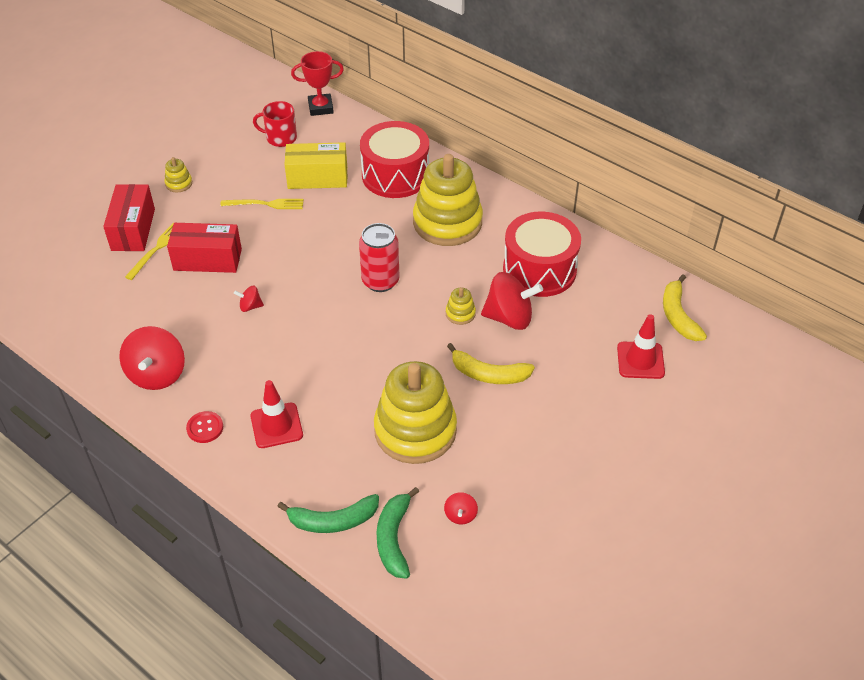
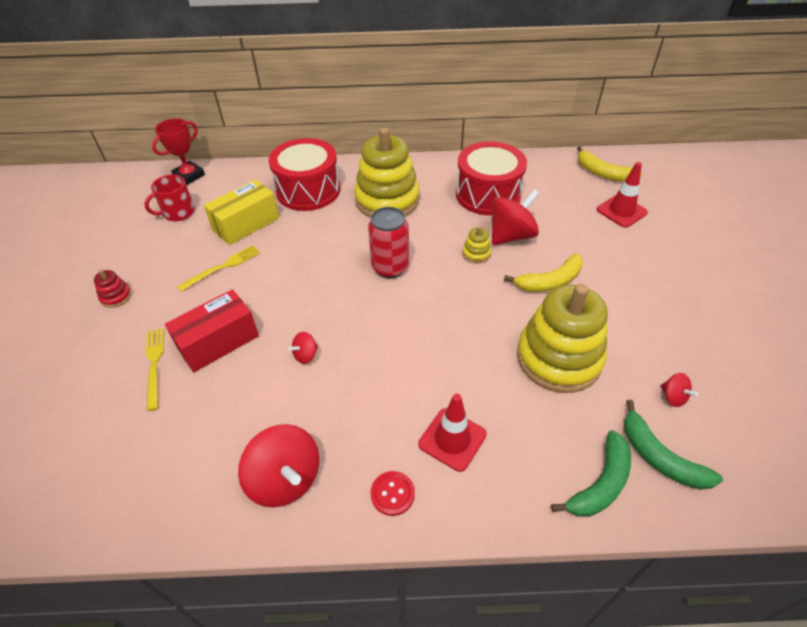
camera: 40 degrees left, 0 degrees up
red box [103,184,155,251] -> none
yellow stacking toy [164,157,192,193] -> red stacking toy [94,270,131,308]

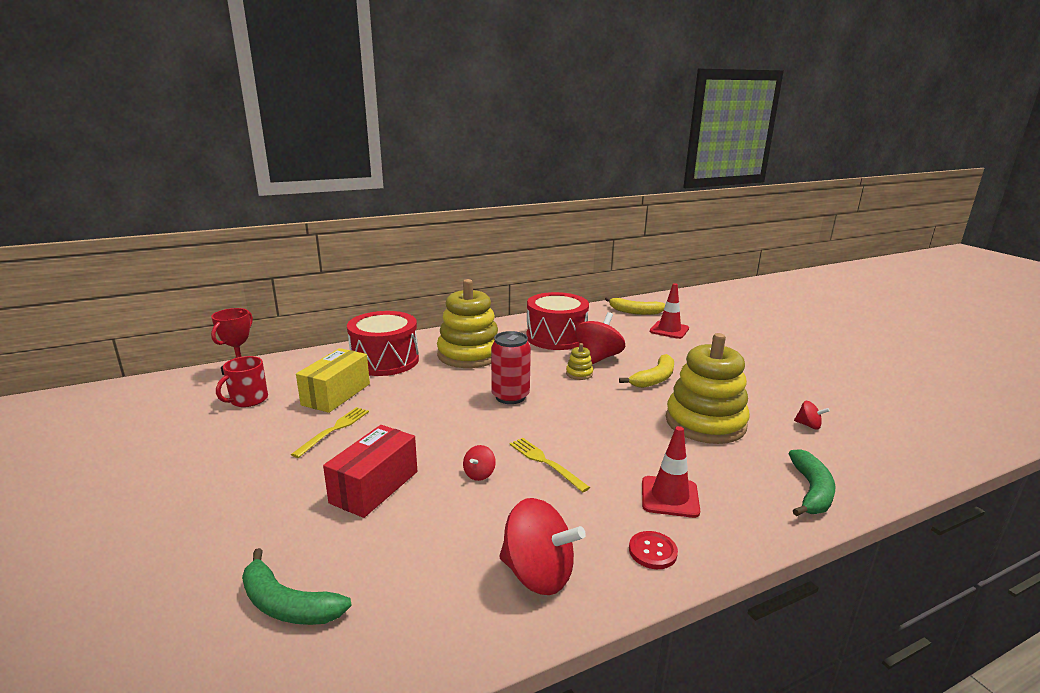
camera: 25 degrees left, 25 degrees down
red stacking toy [94,270,131,308] -> none
yellow fork [146,328,164,411] -> yellow fork moved to [509,438,590,493]
green banana [624,400,723,490] -> green banana moved to [242,548,352,625]

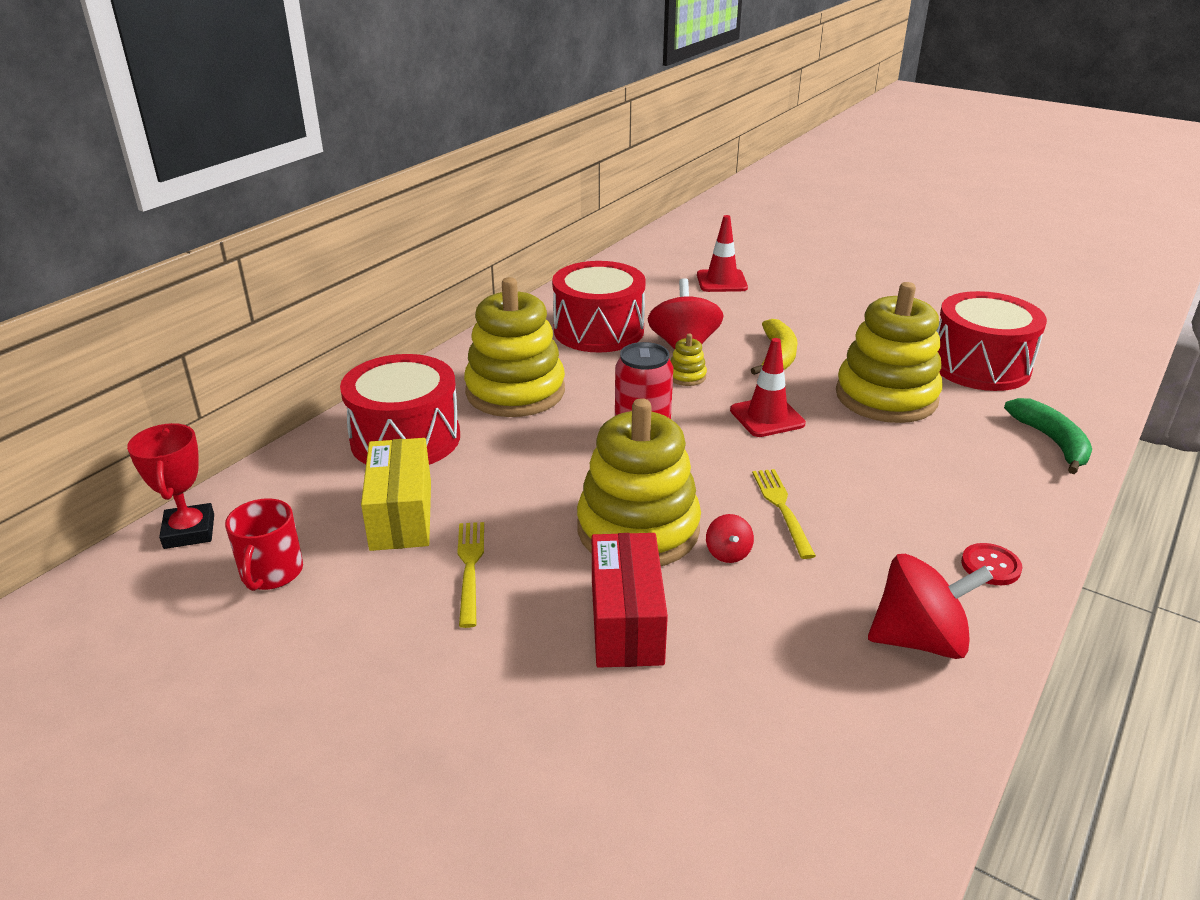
camera: 30 degrees left, 10 degrees up
green banana [242,548,352,625] -> none
yellow fork [509,438,590,493] -> yellow fork turned 60 degrees clockwise [752,469,816,559]
yellow banana [605,297,665,315] -> none
red traffic cone [642,426,700,518] -> red traffic cone moved to [730,338,806,437]
red spinning top [794,401,830,430] -> red drum [936,291,1047,391]
none -> yellow stacking toy [577,398,701,566]

